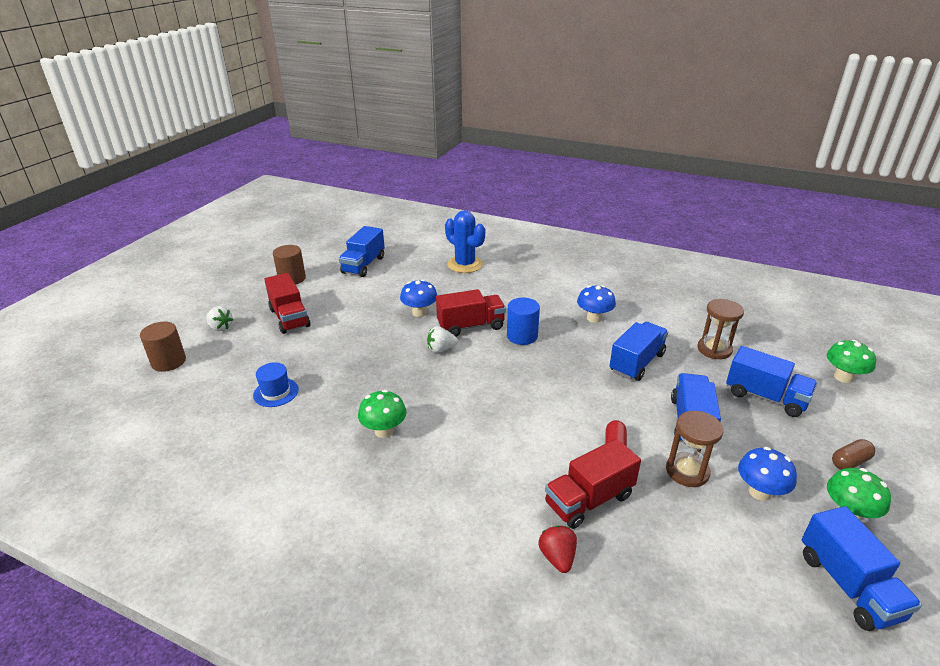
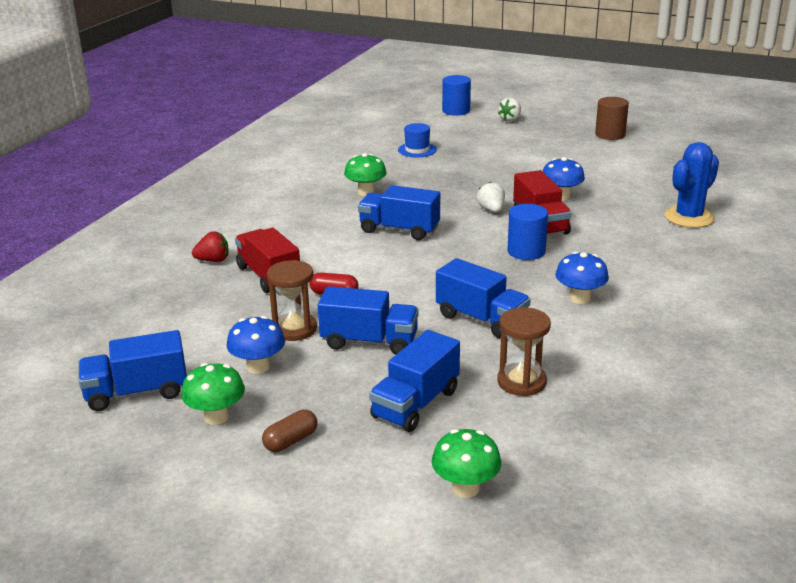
camera: 90 degrees right, 5 degrees down
brown cylinder [140,322,186,372] -> blue cylinder [442,75,471,116]
red truck [264,273,310,334] -> none
blue truck [339,226,385,277] -> blue truck moved to [358,185,440,240]
brown capsule [832,439,875,470] -> brown capsule turned 75 degrees clockwise [262,410,318,452]

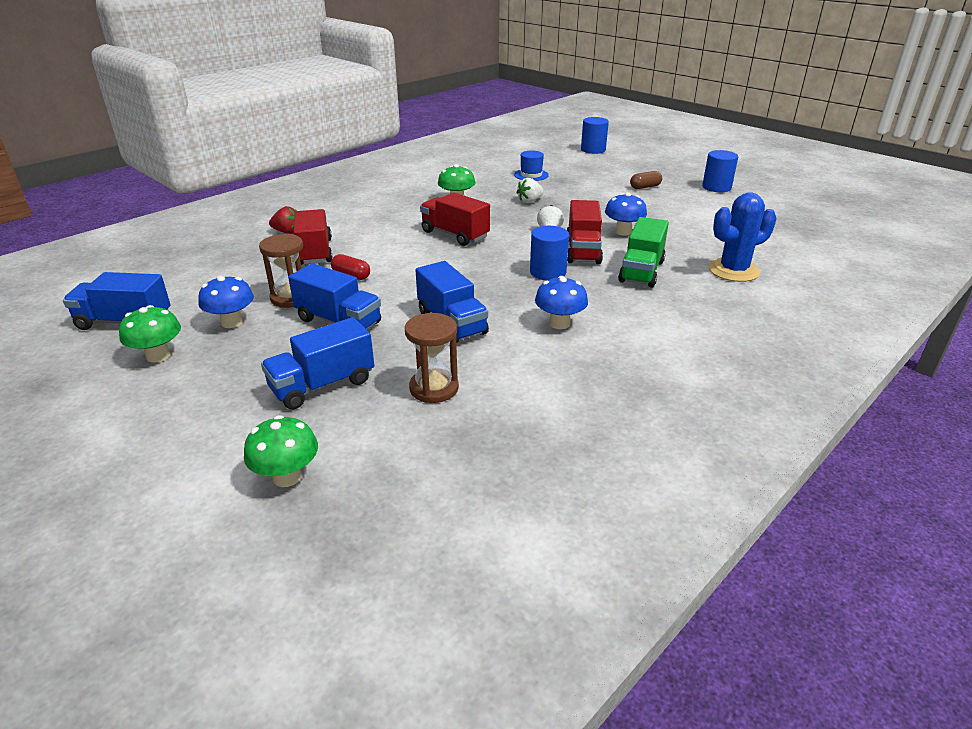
camera: 20 degrees right, 5 degrees up
brown capsule [262,410,318,452] -> brown capsule moved to [630,171,662,189]
blue truck [358,185,440,240] -> red truck [420,193,490,246]
white strawberry [498,98,521,122] -> white strawberry moved to [516,178,544,203]
brown cylinder [595,97,629,140] -> blue cylinder [702,150,738,192]
none -> green truck [618,217,669,288]

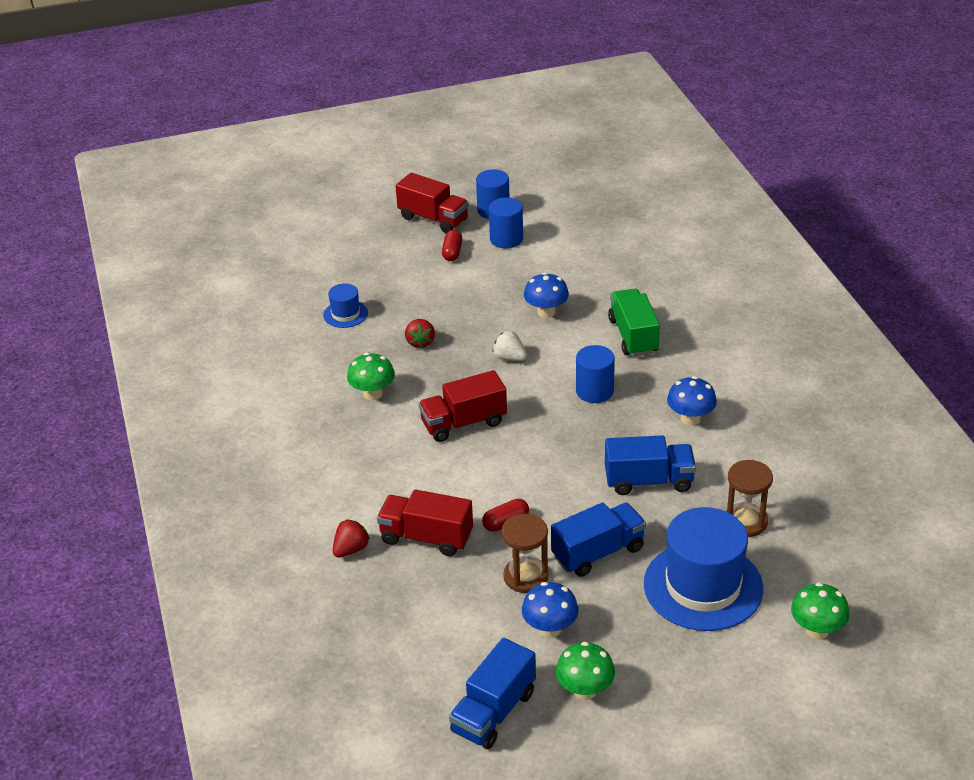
camera: 60 degrees left, 5 degrees up
blue truck [261,317,374,409] -> blue hat [644,507,763,631]
white strawberry [516,178,544,203] -> red strawberry [405,319,435,349]
red truck [567,200,603,264] -> red truck moved to [396,173,469,233]
blue cylinder [581,117,609,154] -> blue cylinder moved to [489,197,523,248]
green truck [618,217,669,288] -> green truck turned 150 degrees counterclockwise [608,289,660,357]
brown capsule [630,171,662,189] -> red capsule [442,230,462,261]
blue cactus [709,193,777,282] -> none

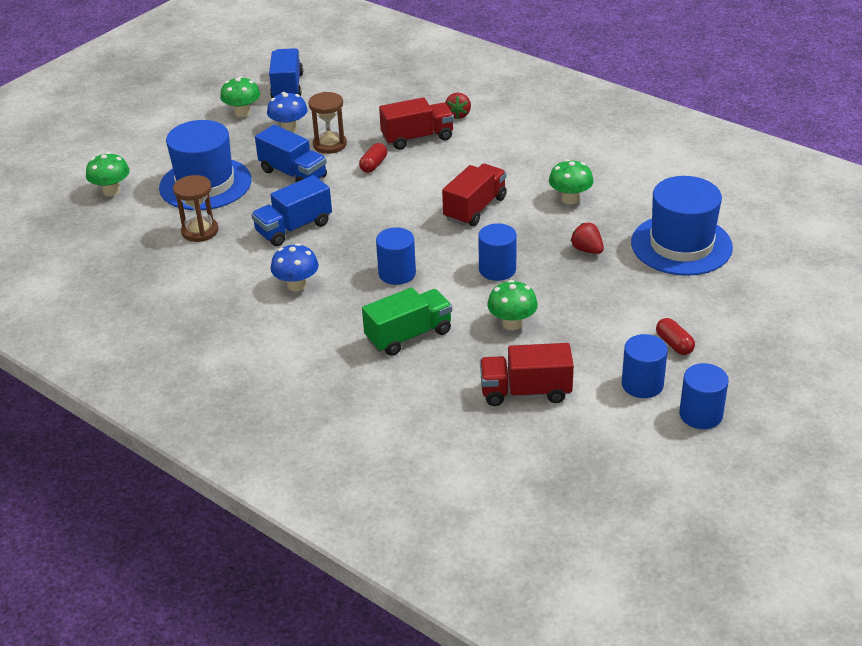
camera: 145 degrees right, 0 degrees up
blue hat [323,283,368,328] -> blue hat [631,176,733,276], size x2.14
red truck [396,173,469,233] -> red truck moved to [480,343,574,406]
white strawberry [492,331,527,361] -> blue cylinder [478,223,517,281]
blue mushroom [524,272,569,318] -> green mushroom [487,280,538,330]
blue truck [551,502,646,577] -> blue truck turned 75 degrees counterclockwise [255,125,327,182]
green truck [608,289,660,357] -> green truck turned 75 degrees counterclockwise [362,287,452,356]

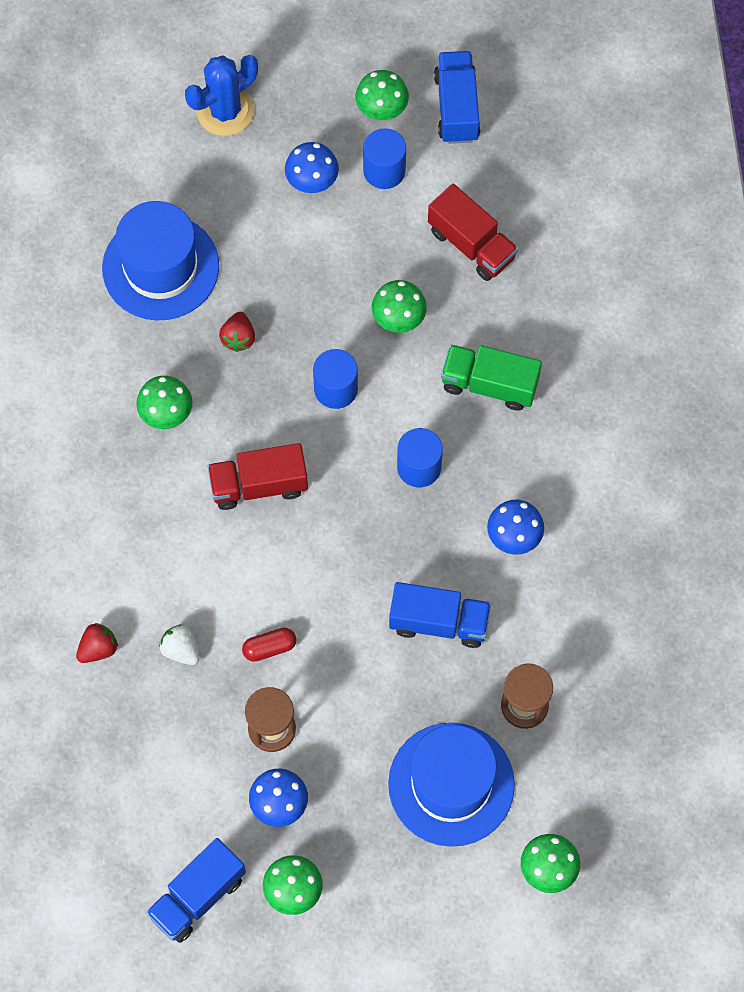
camera: 135 degrees left, 30 degrees up
blue truck [255,125,327,182] -> blue truck moved to [434,51,480,144]
red truck [379,97,454,150] -> white strawberry [159,624,199,665]
red capsule [656,318,695,355] -> blue mushroom [285,142,339,193]
blue cylinder [679,363,729,429] -> green mushroom [355,70,409,120]
none -> blue cactus [185,55,258,136]

